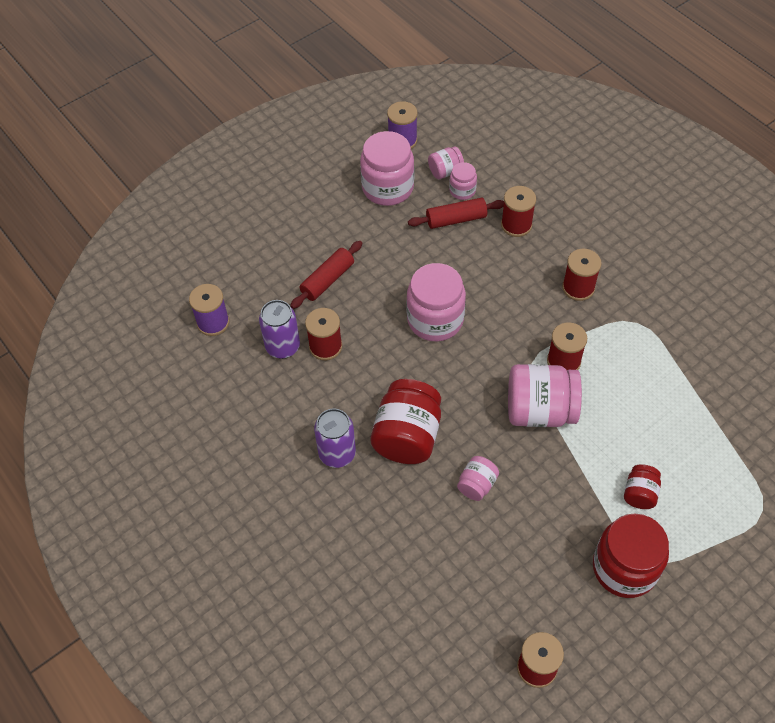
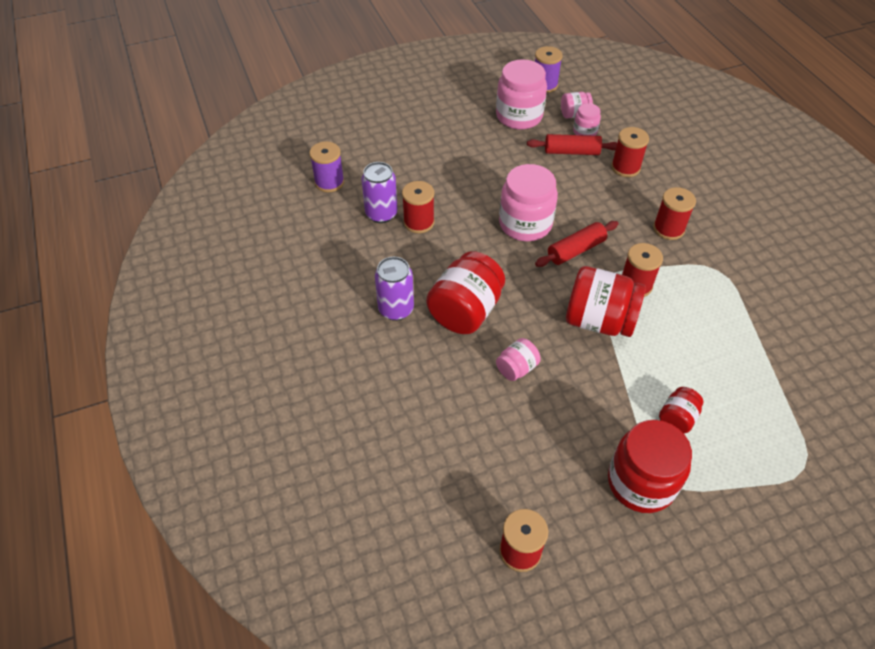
camera: 15 degrees right, 5 degrees down
red rolling pin [290,241,362,309] -> red rolling pin moved to [535,221,618,267]
pink jar [508,364,582,427] -> red jar [566,266,646,337]

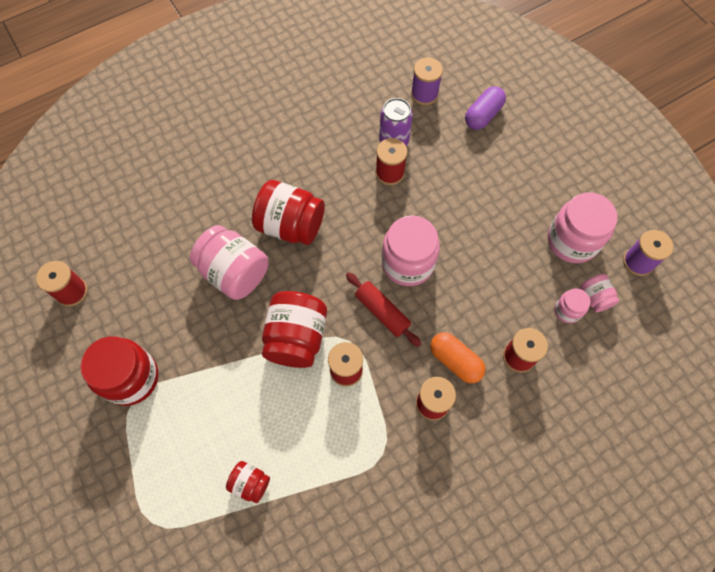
camera: 80 degrees right, 15 degrees up
purple can [375,257,414,321] -> none
pink jar [496,338,541,381] -> pink jar [190,225,268,300], size x1.96
red rolling pin [527,134,617,155] -> none
red jar [659,387,703,433] -> red jar moved to [226,461,270,503]
none -> orange capsule [430,332,486,383]
none -> purple capsule [465,86,506,130]

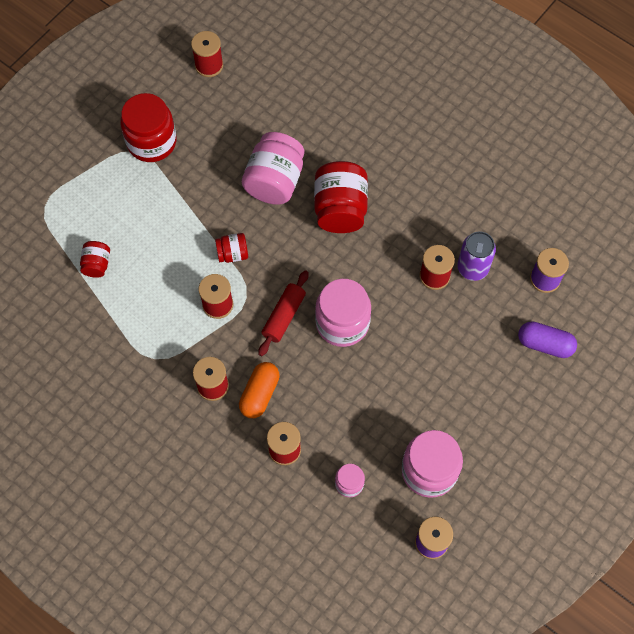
camera: 70 degrees right, 0 degrees up
red jar [262,291,327,368] -> red jar [215,233,248,263], size x0.51
pink jar [580,274,619,312] -> none

